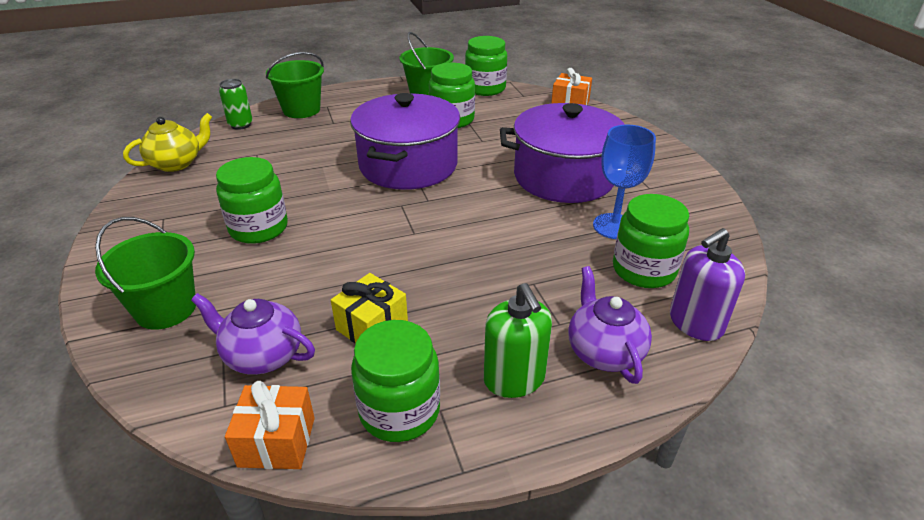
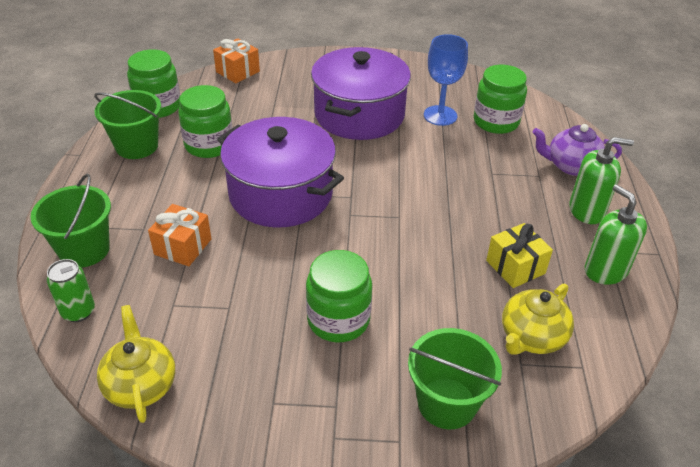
camera: 70 degrees left, 5 degrees up
purple teapot [191,293,315,375] -> yellow teapot [502,284,574,355]
orange gift [225,381,315,469] -> orange gift moved to [148,204,211,266]
green jar [351,320,440,442] -> green soap dispenser [585,185,647,285]
purple soap dispenser [670,228,745,341] -> none

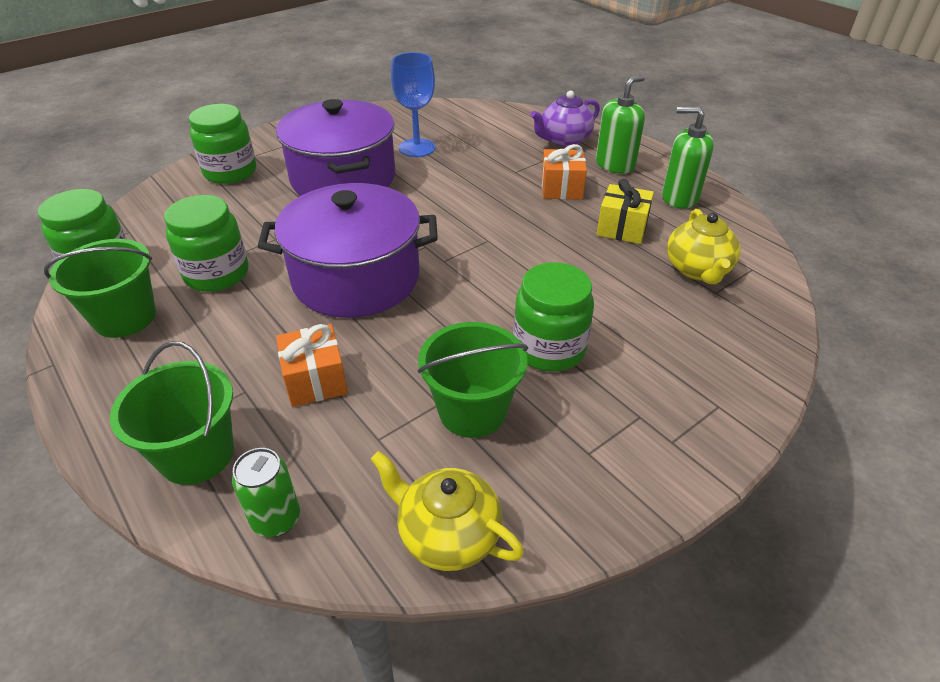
camera: 40 degrees left, 0 degrees up
orange gift [213,38,260,83] -> orange gift moved to [541,144,587,200]
green bucket [408,328,502,429] -> green bucket moved to [417,322,528,438]
green jar [474,65,527,134] -> green jar moved to [189,104,256,184]

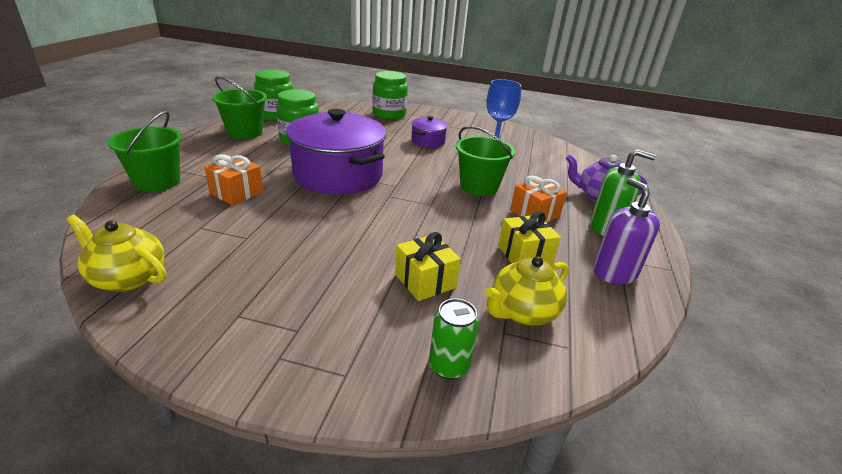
camera: 50 degrees right, 10 degrees down
green can [232,448,300,537] -> green can moved to [429,298,479,380]
purple pot [276,99,395,196] -> purple pot [411,116,448,148], size x0.46
yellow teapot [371,451,524,571] -> yellow teapot turned 60 degrees counterclockwise [67,215,166,292]
green bucket [417,322,528,438] -> green bucket moved to [456,126,515,196]
green jar [513,262,594,372] -> none
green soap dispenser [662,106,714,209] -> purple soap dispenser [593,178,660,284]
none -> yellow gift [395,232,461,301]

